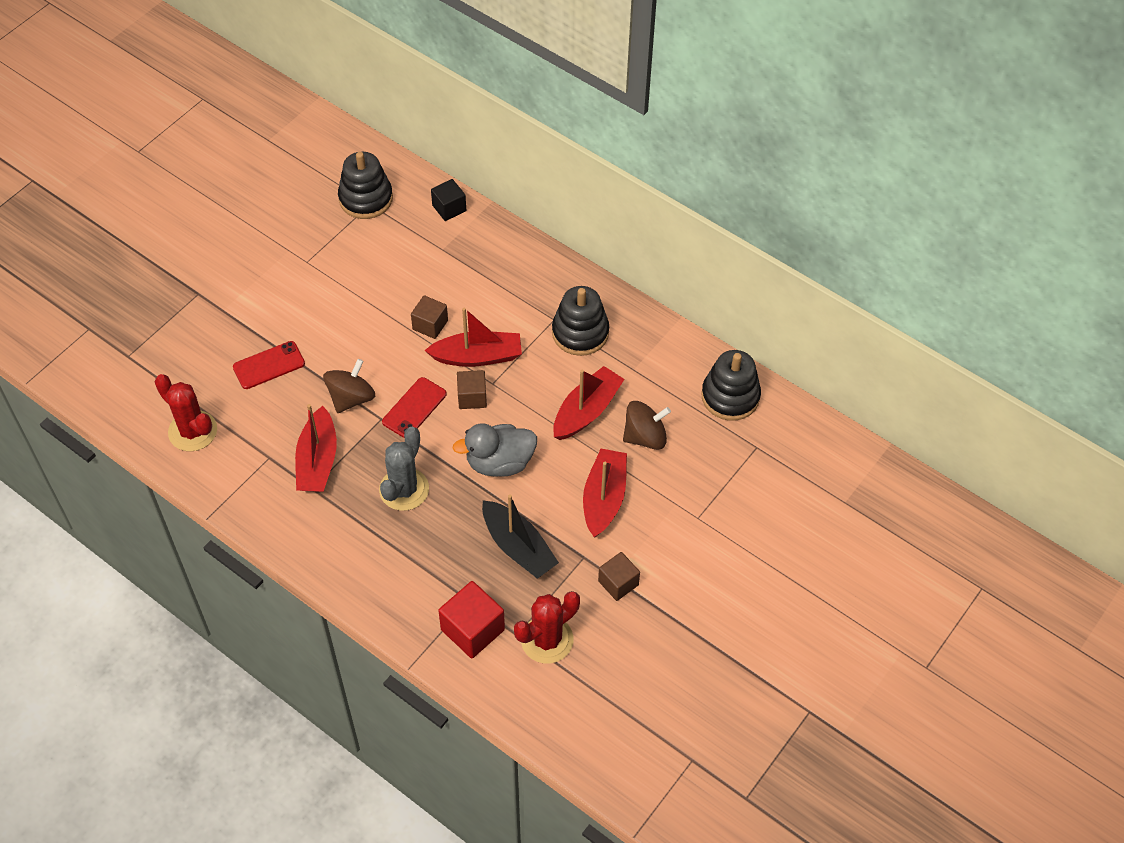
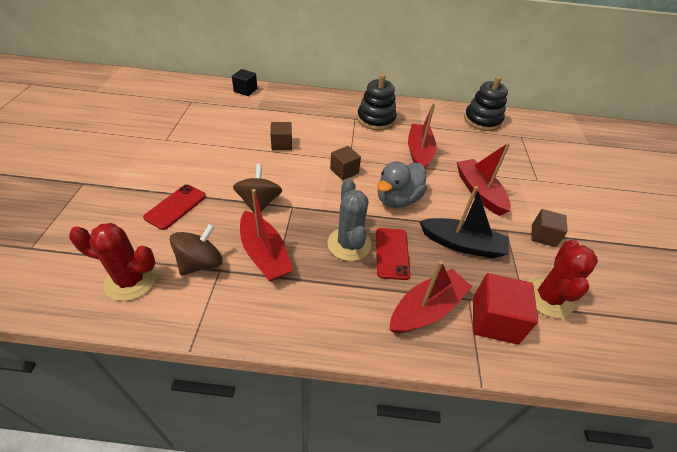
camera: 35 degrees left, 10 degrees down
black stacking toy [338,152,393,219] -> none
red phone [382,377,447,438] -> red phone moved to [376,228,410,280]
red boat [424,308,522,367] -> red boat moved to [389,261,472,333]
brown spinning top [623,401,671,450] -> brown spinning top moved to [170,224,222,275]

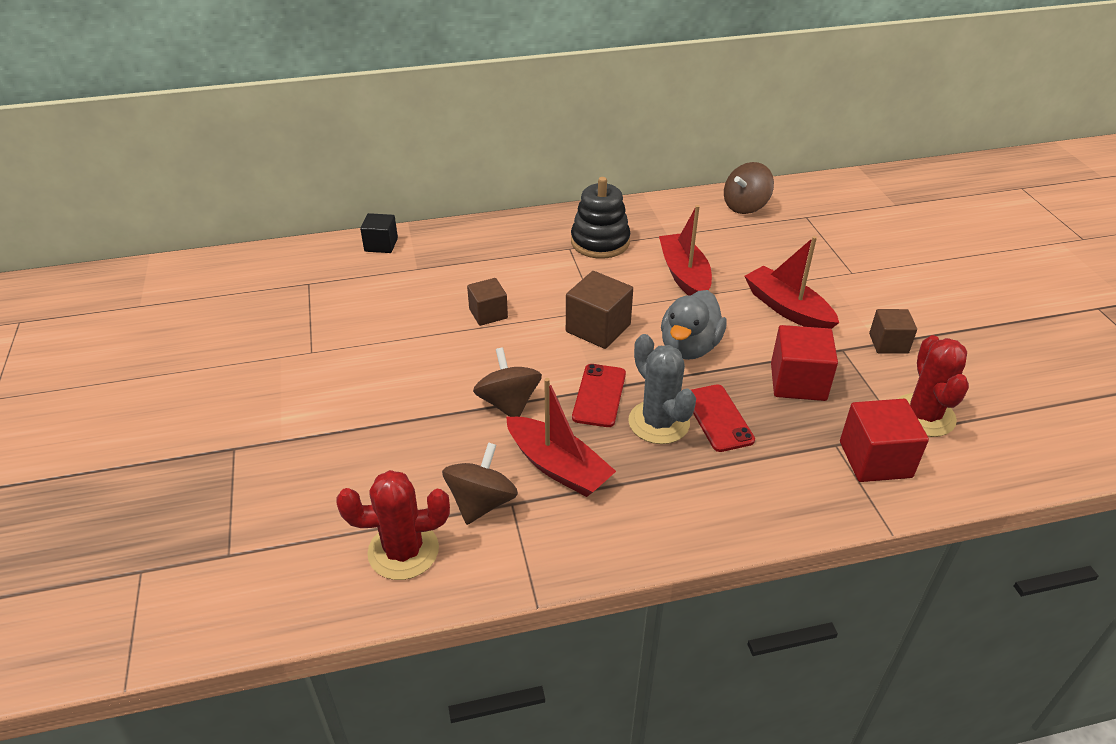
camera: 15 degrees left, 5 degrees down
red phone [143,185,206,230] -> red phone moved to [572,364,626,427]
brown cube [330,146,361,180] -> brown cube [566,271,633,349], size x1.54
red boat [389,261,472,333] -> none
black boat [419,186,509,258] -> red cube [771,325,838,401]
black stacking toy [464,76,508,131] -> brown spinning top [724,162,774,214]

